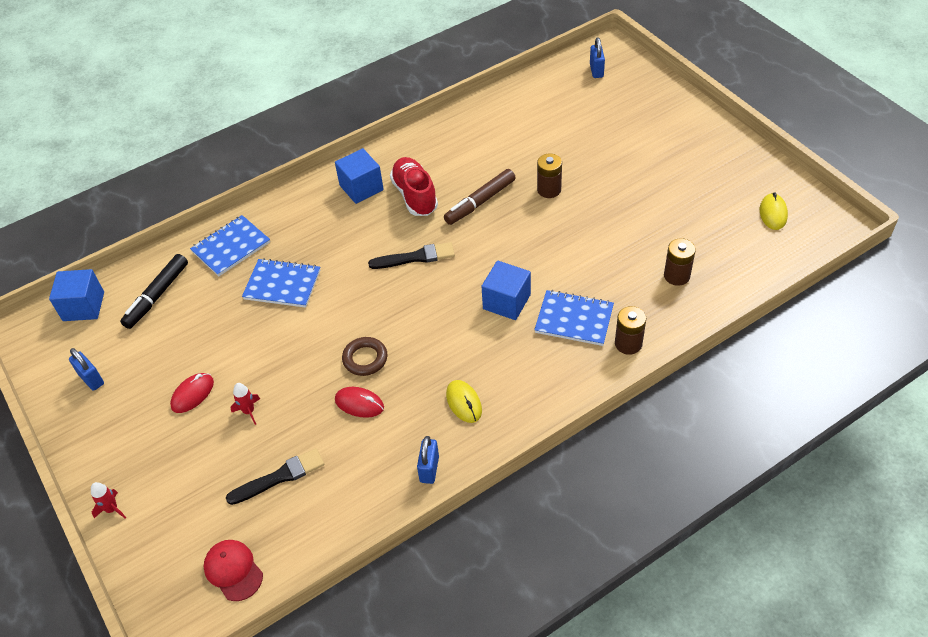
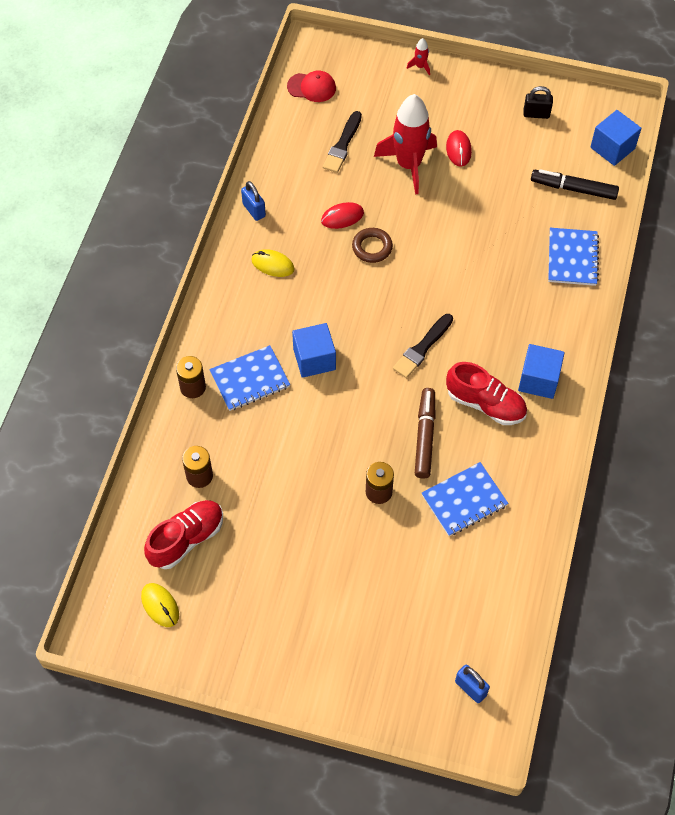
camera: 135 degrees right, 10 degrees up
blue padlock [69,348,104,391] -> black padlock [523,86,553,119]
black marker [120,254,188,329] -> black marker turned 60 degrees counterclockwise [531,169,619,200]
red rocket [231,383,260,425] -> red rocket [374,94,437,195], size x2.49
blue notebook [242,258,320,308] -> blue notebook moved to [422,462,509,536]
none -> red shoe [144,500,223,569]

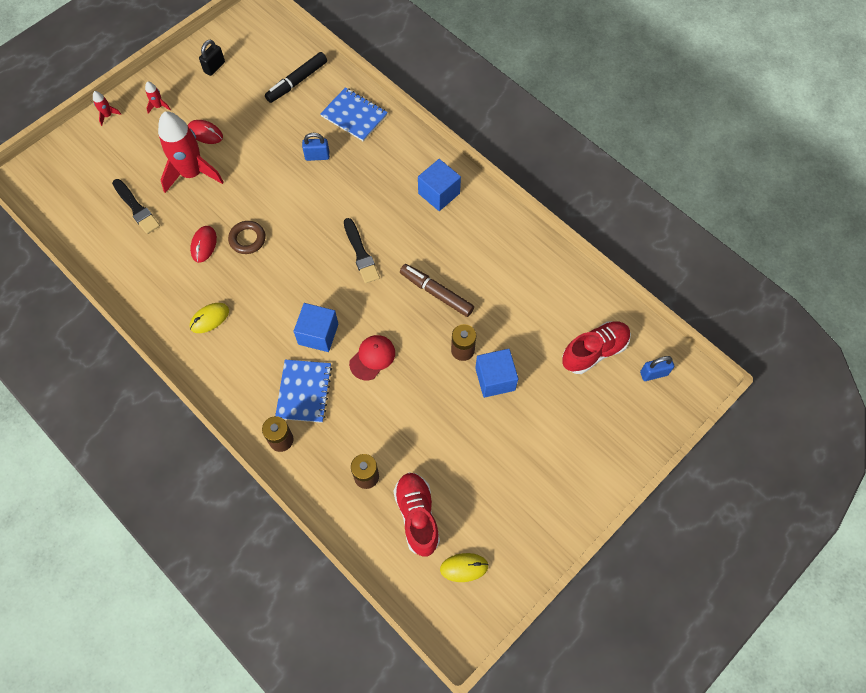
camera: 60 degrees left, 5 degrees up
blue padlock [241,181,266,221] -> blue padlock moved to [302,133,330,161]
red cap [287,71,336,102] -> red cap moved to [349,335,395,380]
blue notebook [422,462,509,536] -> none
red shoe [446,362,527,425] -> red shoe moved to [562,321,631,374]
blue cube [590,110,641,166] -> blue cube moved to [475,349,518,398]
none -> red rocket [145,81,171,114]

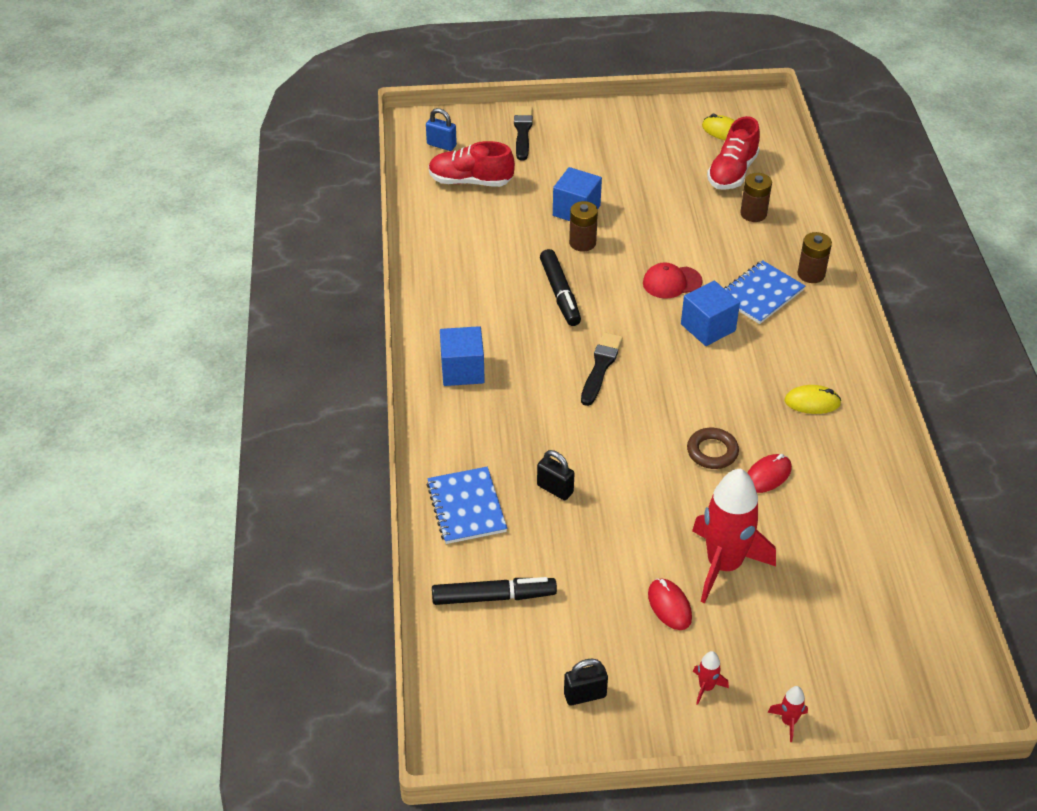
camera: 140 degrees left, 20 degrees down
black brush [112,179,160,234] -> black brush moved to [514,106,533,160]
blue padlock [302,133,330,161] -> black padlock [537,450,575,500]
brown marker [400,264,474,317] -> black marker [540,249,581,326]

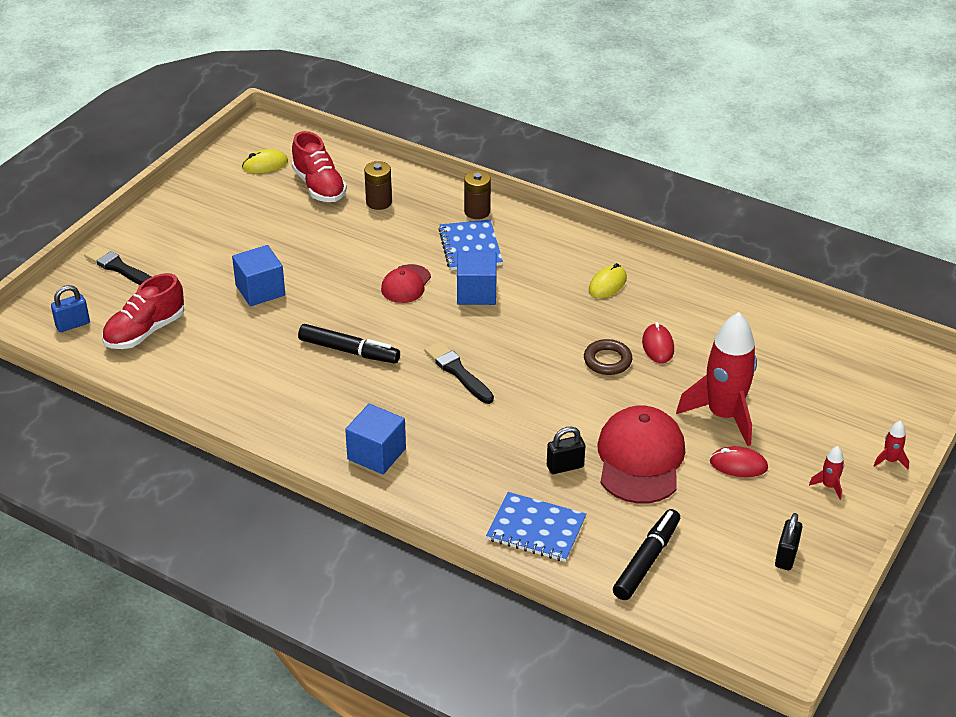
camera: 55 degrees left, 5 degrees down
brown battery [569,201,598,252] -> none
none -> red cap [597,406,685,504]

